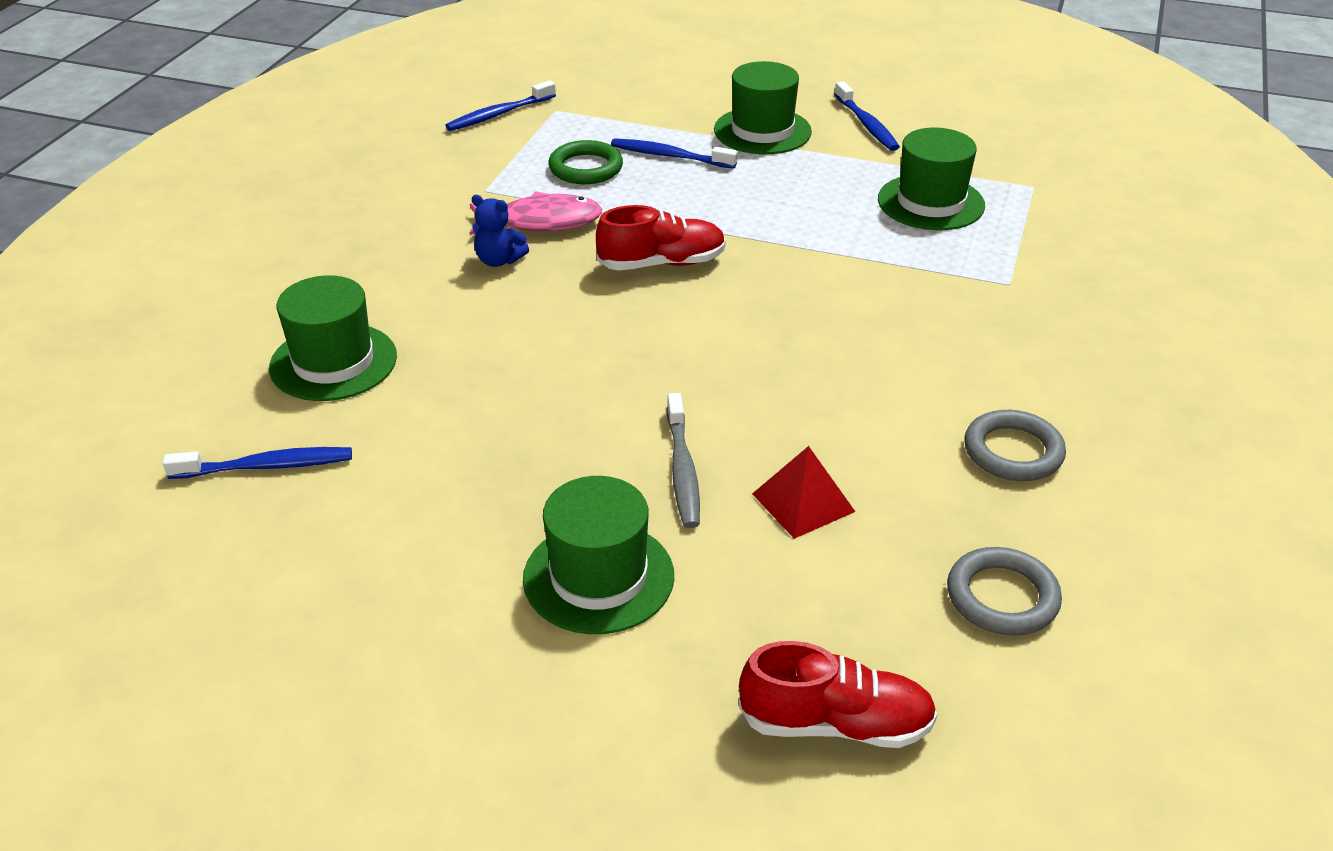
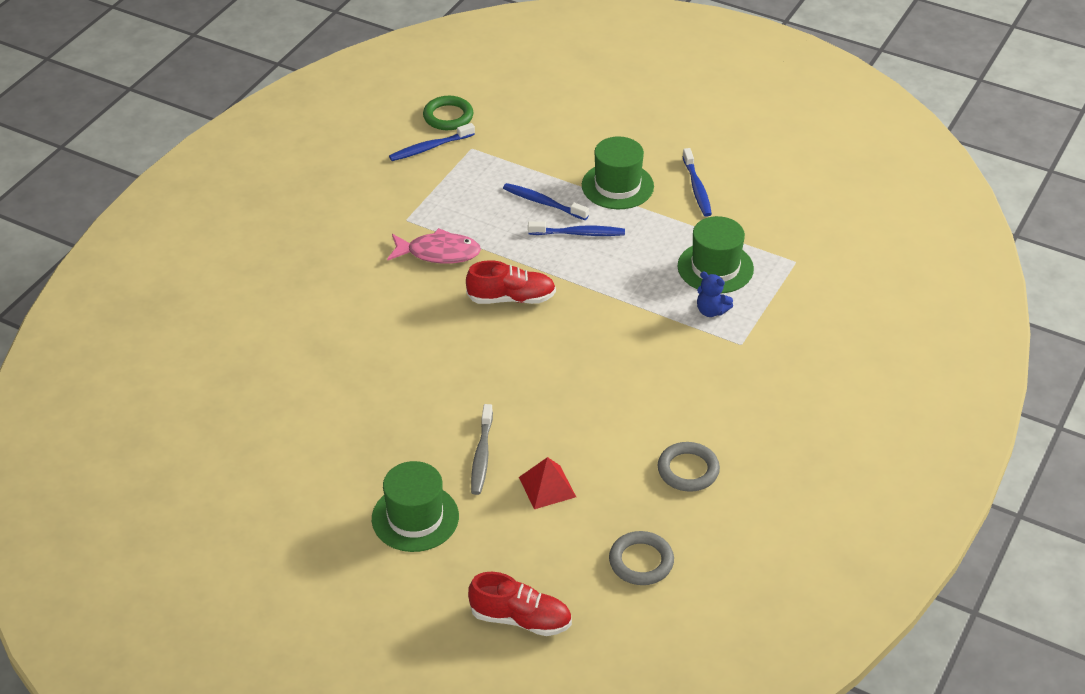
camera: 10 degrees right, 5 degrees up
blue toothbrush [163,447,352,479] -> blue toothbrush moved to [528,221,625,236]
green hat [269,275,397,401] -> none
blue teddy bear [472,195,529,267] -> blue teddy bear moved to [697,272,733,317]
green ring [548,140,623,184] -> green ring moved to [423,96,473,130]

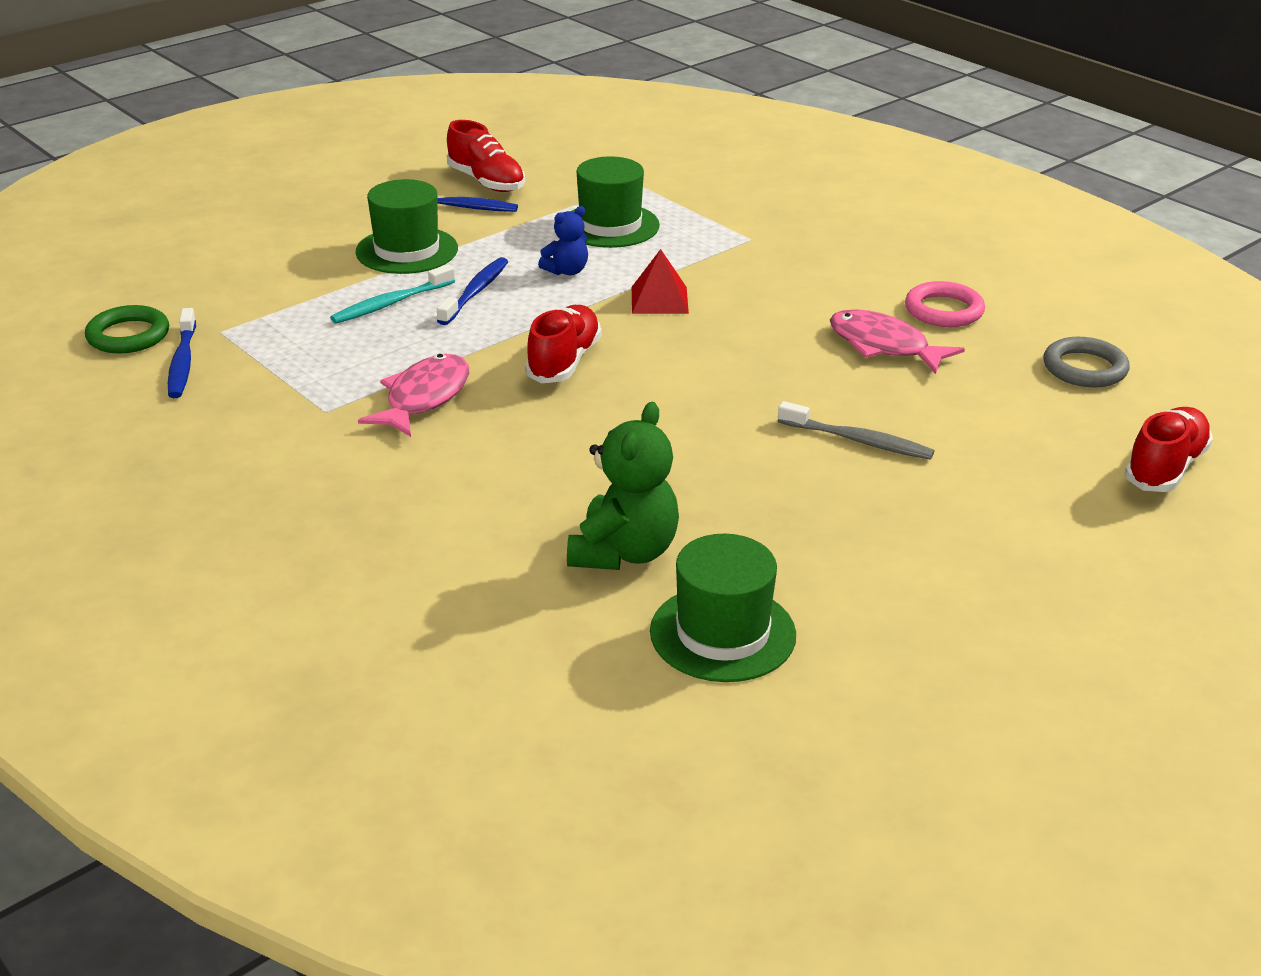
camera: 70 degrees left, 10 degrees down
green hat [372,461,459,552] -> green hat moved to [650,534,796,682]
blue toothbrush [503,183,589,220] -> turquoise toothbrush [330,265,455,324]
red pyramid [519,457,576,509] -> red pyramid moved to [632,249,689,314]
grey ring [658,442,720,492] -> pink ring [905,281,985,327]
blue teddy bear [697,272,733,317] -> blue teddy bear moved to [538,206,588,275]
none -> red shoe [447,120,525,192]
none -> green teddy bear [567,402,679,570]
none -> pink fish [830,309,965,374]

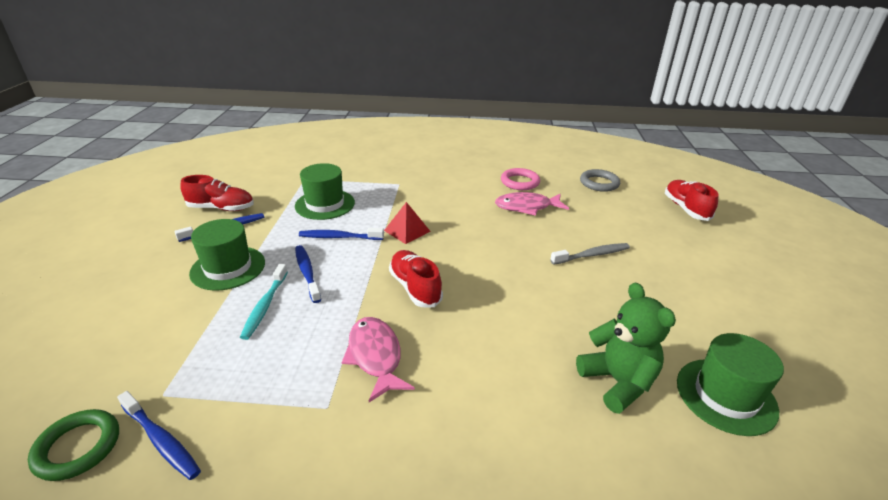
camera: 45 degrees left, 0 degrees up
blue teddy bear [538,206,588,275] -> blue toothbrush [299,228,384,240]

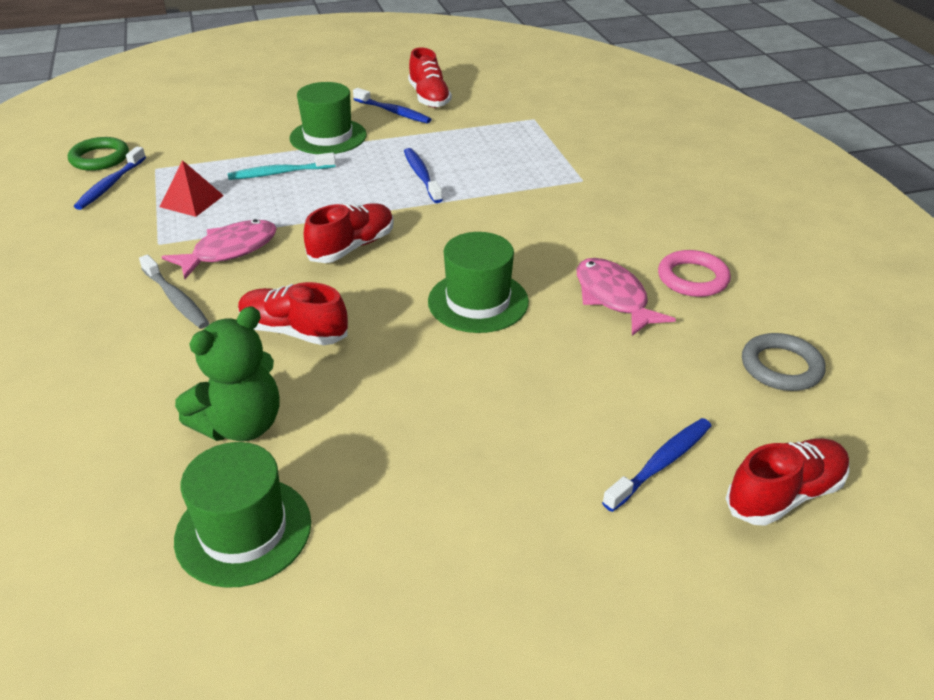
camera: 70 degrees right, 5 degrees up
green hat [295,163,355,220] -> green hat moved to [428,232,529,333]
blue toothbrush [295,245,321,303] -> blue toothbrush moved to [602,418,711,512]
red pyramid [384,202,430,244] -> red pyramid moved to [160,160,224,217]
grey toothbrush [550,243,630,265] -> grey toothbrush moved to [139,254,209,329]
none -> red shoe [238,282,348,345]

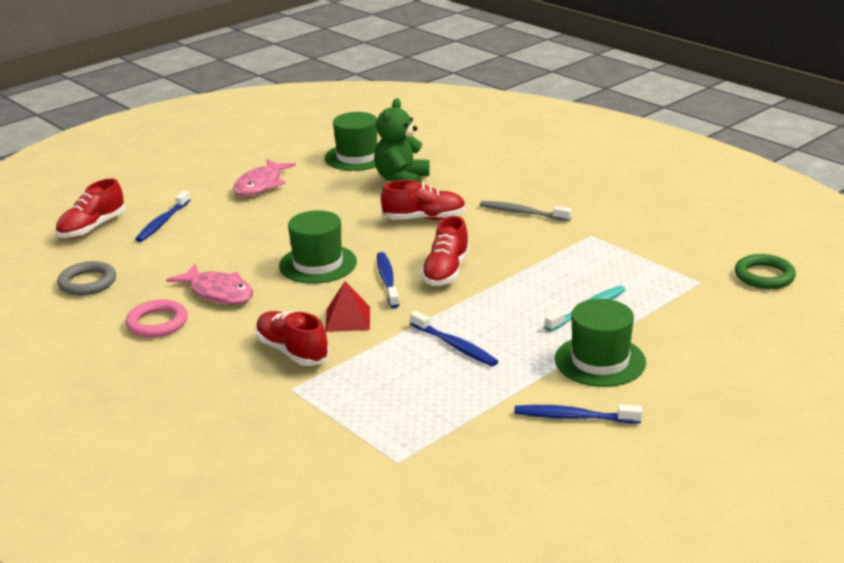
camera: 155 degrees right, 10 degrees down
blue toothbrush [74,147,146,210] -> blue toothbrush moved to [377,252,399,308]
red pyramid [160,160,224,217] -> red pyramid moved to [325,281,370,332]
pink fish [162,219,277,279] -> pink fish moved to [233,159,296,196]
red shoe [408,48,452,108] -> red shoe moved to [255,311,330,366]

